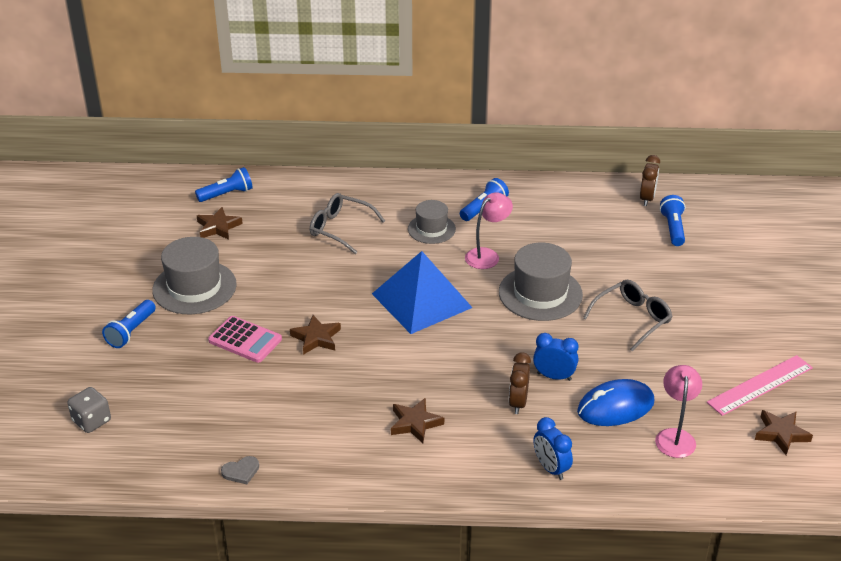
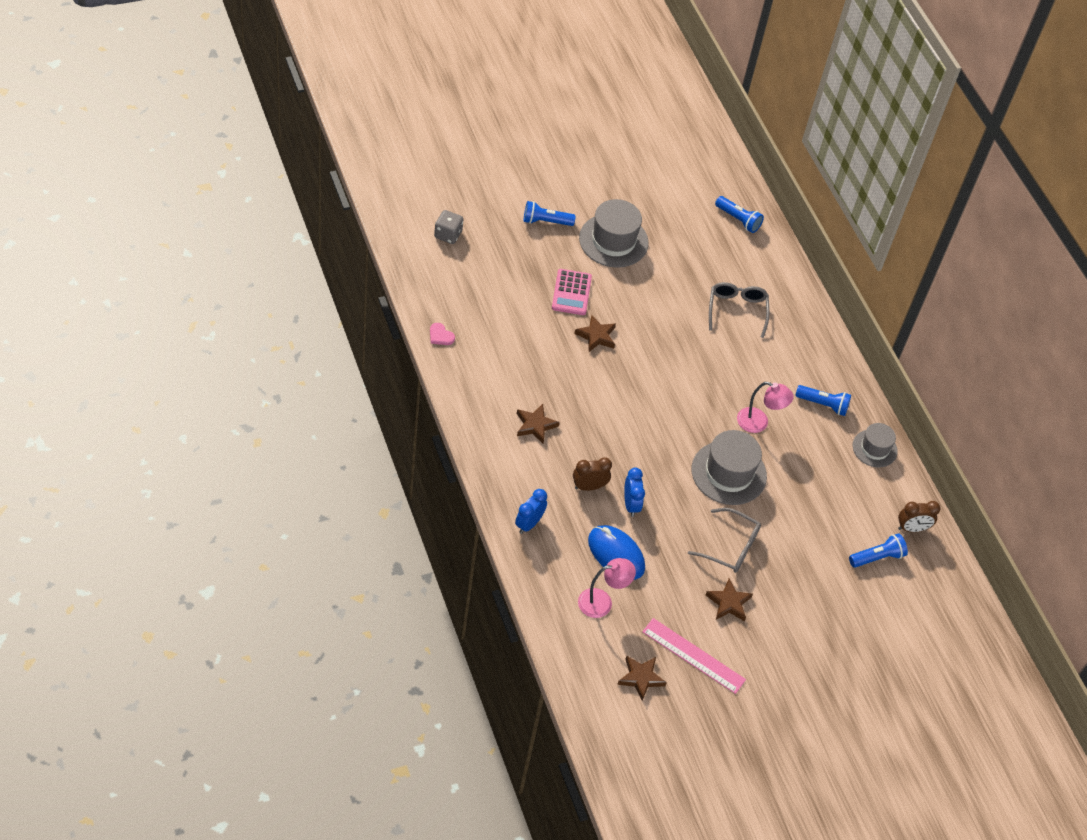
camera: 60 degrees right, 15 degrees up
brown star [197,207,243,240] -> brown star moved to [706,579,753,621]
grey heart [221,456,259,484] -> pink heart [430,323,455,345]
blue pyramid [372,251,473,334] -> none
grey hat [408,200,456,244] -> grey hat moved to [853,423,898,467]

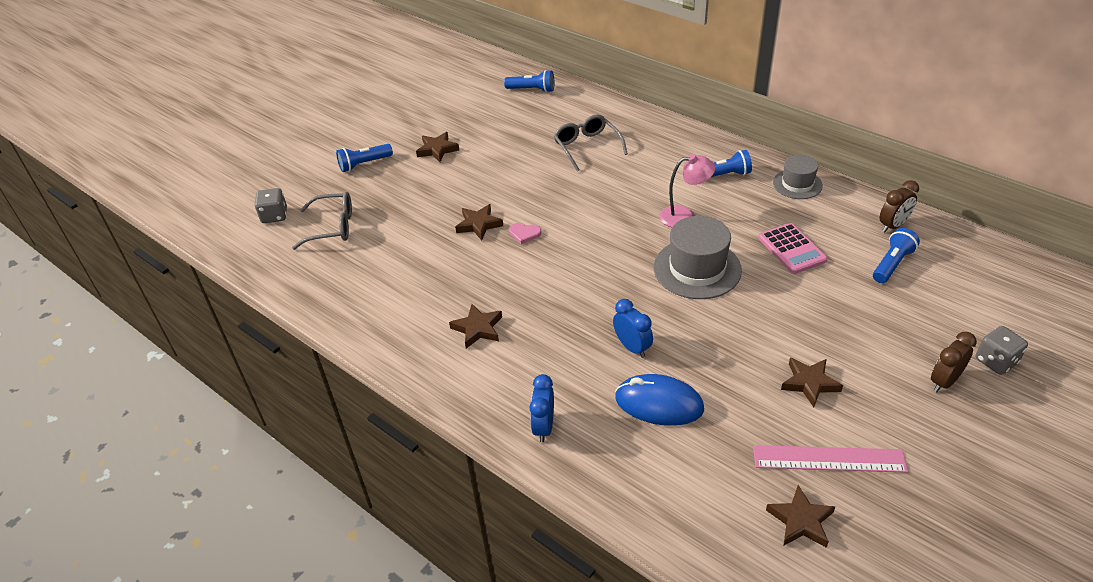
camera: 20 degrees left, 10 degrees down
pink heart [430,323,455,345] -> pink heart moved to [509,223,541,244]
pink calculator [552,269,592,315] -> pink calculator moved to [758,223,827,274]
brown clock [573,457,612,491] -> brown clock moved to [931,332,977,392]
pink lamp [578,558,636,618] -> none
grey hat [579,199,649,268] -> brown star [416,132,459,162]
grey glasses [688,508,761,573] -> grey glasses moved to [292,192,352,250]
none -> grey dice [976,326,1028,375]

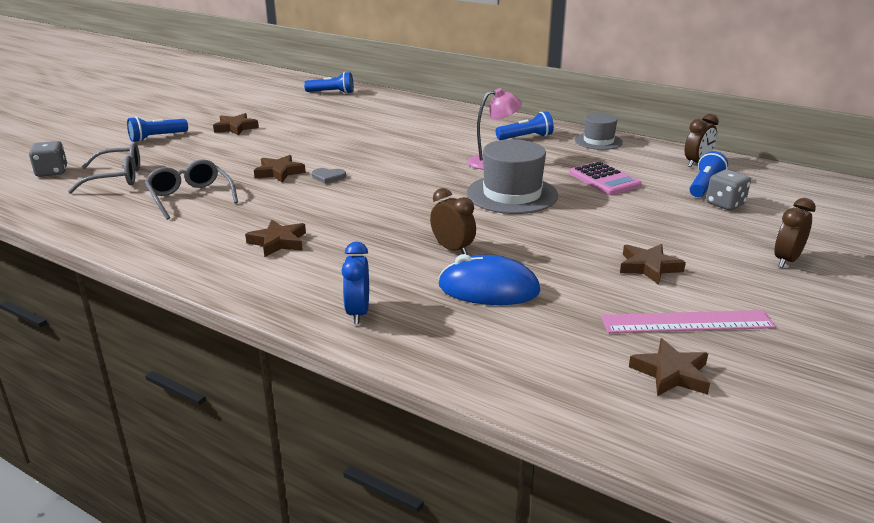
camera: 10 degrees left, 15 degrees down
pink heart [509,223,541,244] -> grey heart [312,168,346,184]
grey glasses [554,115,628,171] -> grey glasses moved to [145,159,238,220]
blue clock [613,299,653,358] -> brown clock [430,188,476,255]
grey dice [976,326,1028,375] -> grey dice moved to [706,170,751,210]

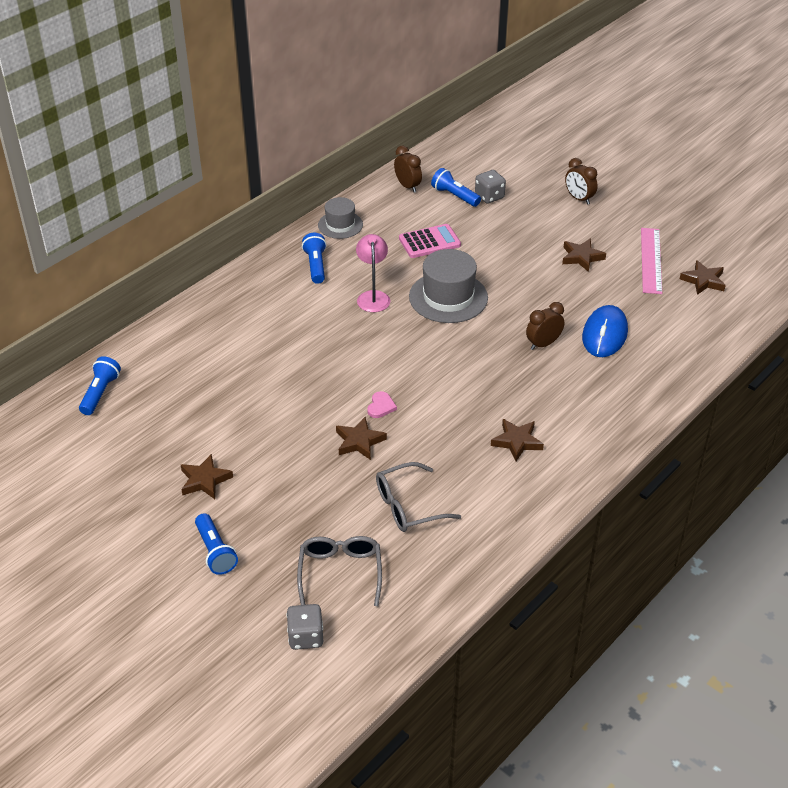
camera: 80 degrees left, 15 degrees up
grey heart [312,168,346,184] -> pink heart [367,391,397,418]
blue clock [342,242,369,324] -> none

